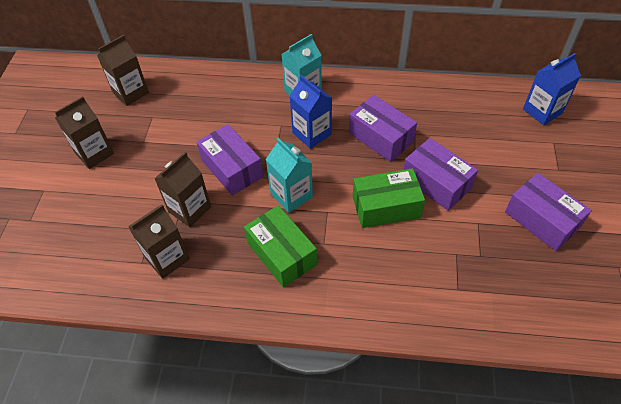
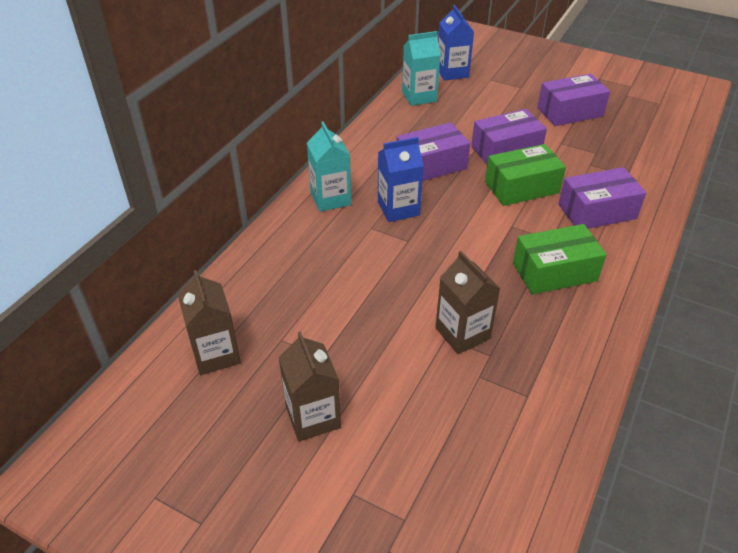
camera: 70 degrees left, 10 degrees down
brown carton [128,205,190,279] -> none
purple box [197,124,263,196] -> purple box moved to [558,167,646,229]
turquoise carton [266,138,313,213] -> turquoise carton moved to [402,31,441,106]
green box [353,168,425,228] -> green box turned 60 degrees clockwise [485,144,566,206]

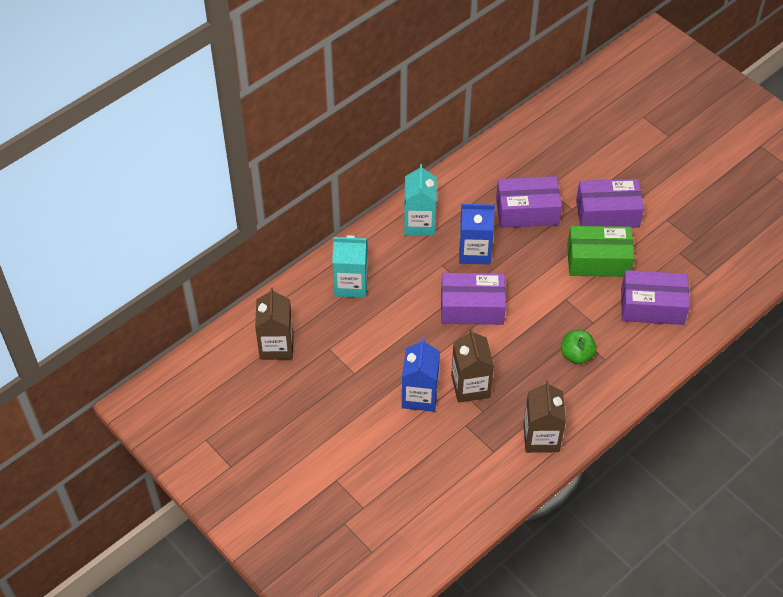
camera: 20 degrees right, 10 degrees up
brown carton [279,331,341,441] -> brown carton moved to [523,380,566,453]
turquoise carton [402,31,441,106] -> turquoise carton moved to [332,235,368,298]
blue carton [438,5,474,81] -> blue carton moved to [402,338,440,412]
green box [513,224,607,295] -> green apple [561,330,597,364]
purple box [537,74,610,126] -> purple box moved to [441,273,506,325]

